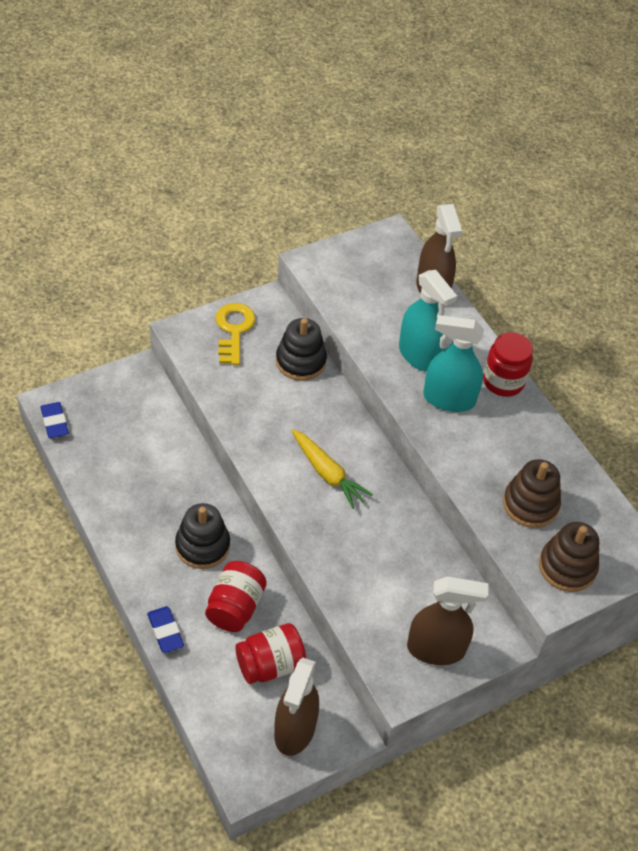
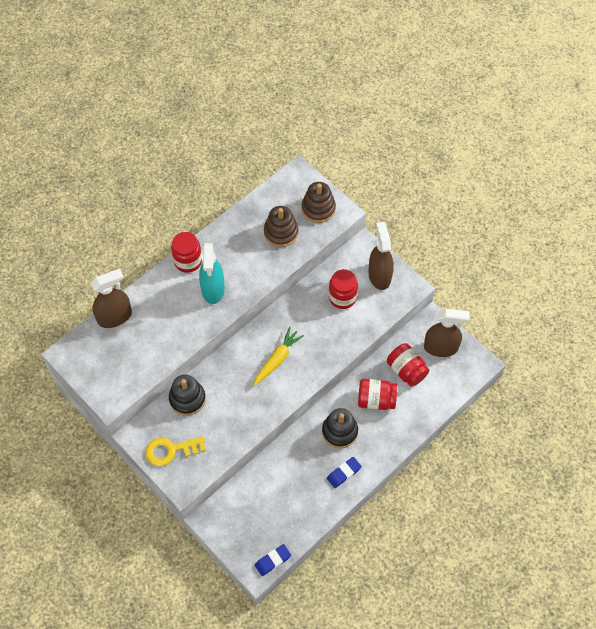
camera: 100 degrees left, 10 degrees up
blue eraser [147,606,184,653] -> blue eraser moved to [327,457,362,488]
turquoise spray bottle [399,270,457,372] -> none
none -> red jar [329,269,358,309]

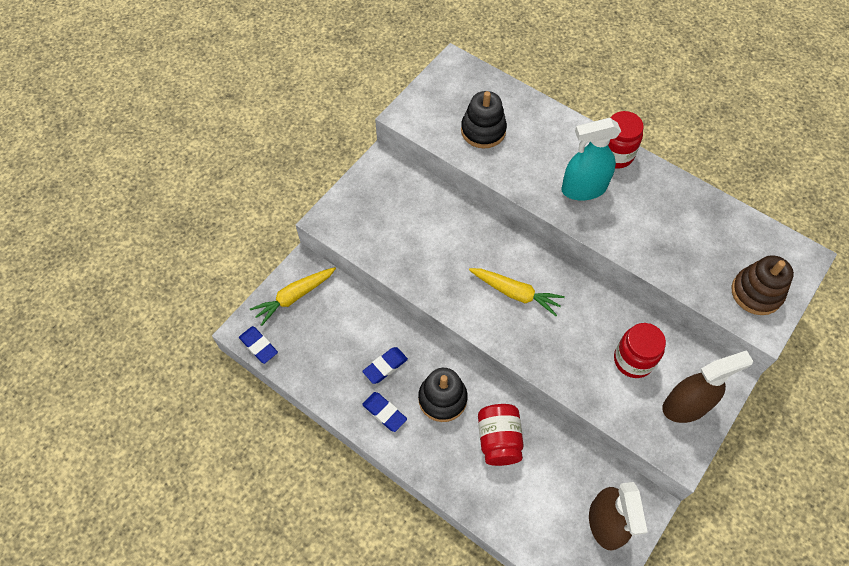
camera: 80 degrees right, 0 degrees up
brown spray bottle [91,269,132,328] -> none
yellow key [146,436,206,466] -> none
black stacking toy [169,374,206,416] -> black stacking toy moved to [461,91,507,149]
brown stacking toy [264,206,298,247] -> none
red jar [387,343,430,387] -> none
none -> yellow carrot [250,267,336,326]
none -> blue eraser [362,347,408,384]

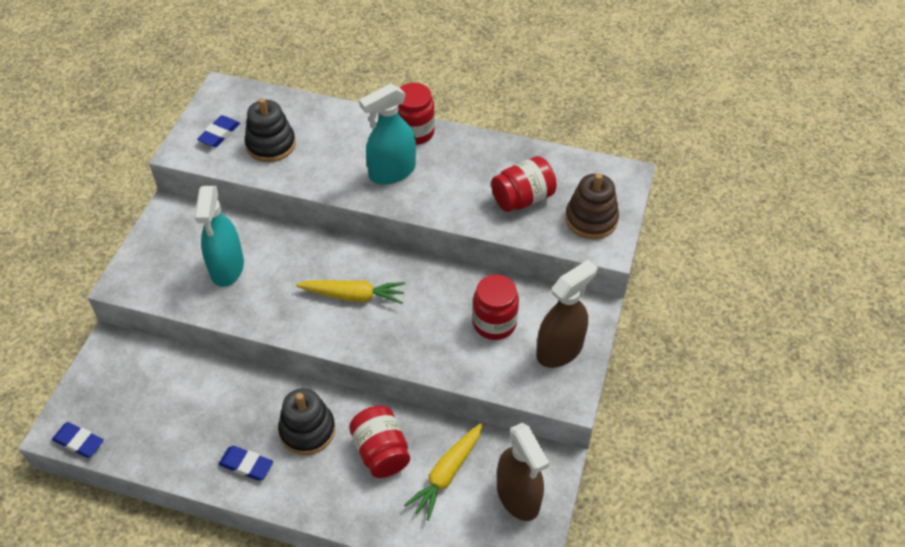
camera: 20 degrees left, 10 degrees down
yellow carrot [250,267,336,326] -> yellow carrot moved to [404,423,483,521]
blue eraser [362,347,408,384] -> blue eraser moved to [197,115,240,147]
none -> turquoise spray bottle [195,186,244,287]
none -> red jar [491,156,557,212]

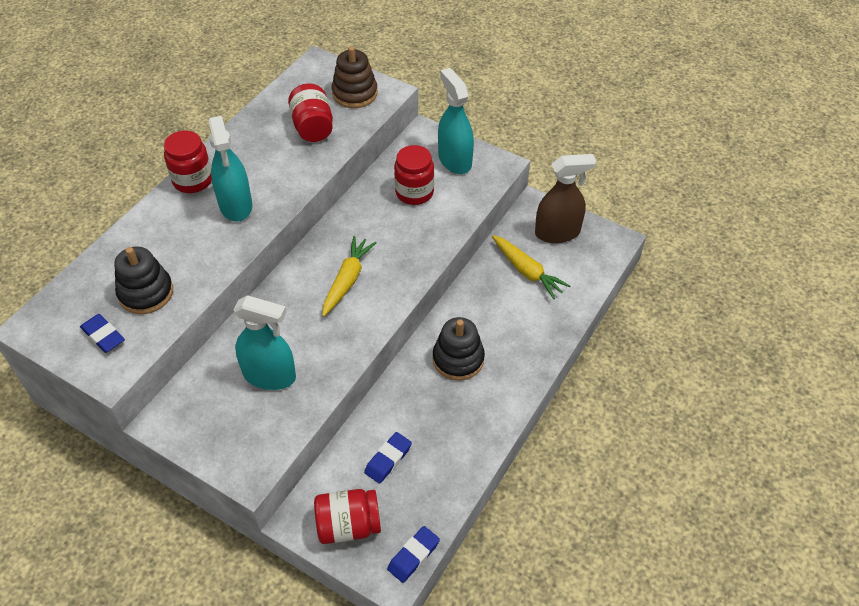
camera: 75 degrees left, 0 degrees up
blue eraser [218,446,273,481] -> blue eraser moved to [364,432,412,484]
red jar [349,405,410,478] -> red jar moved to [314,489,381,544]
brown spray bottle [537,260,598,368] -> turquoise spray bottle [438,68,474,174]

